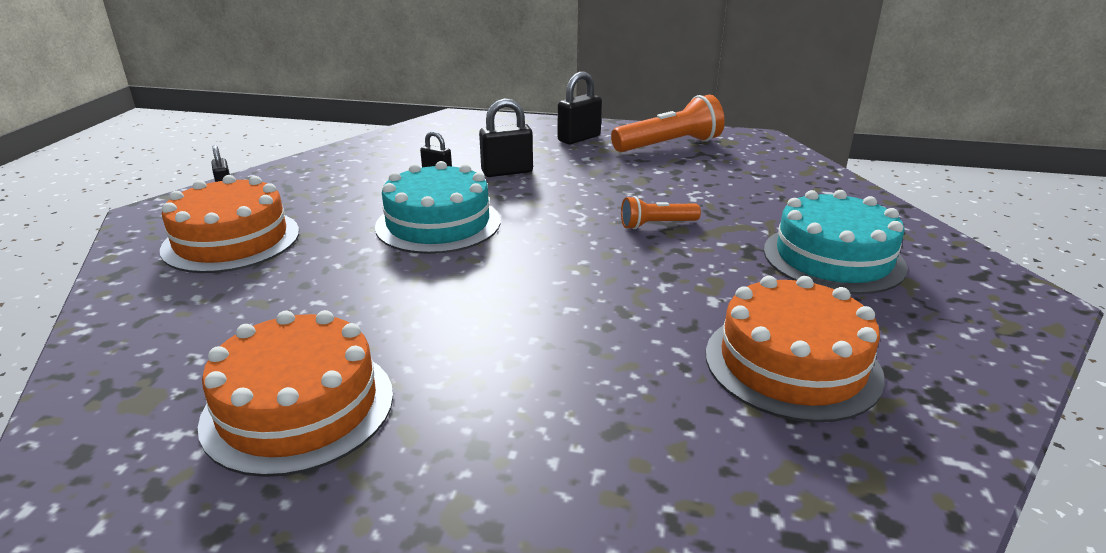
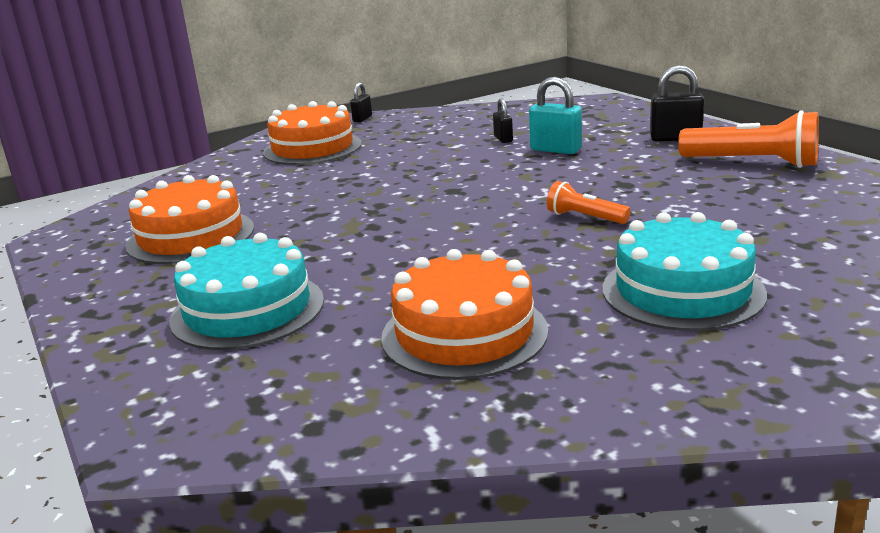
camera: 50 degrees right, 5 degrees down
turquoise cake [375,161,500,254] -> turquoise cake moved to [169,233,324,350]
black padlock [479,99,533,177] -> turquoise padlock [529,77,582,154]

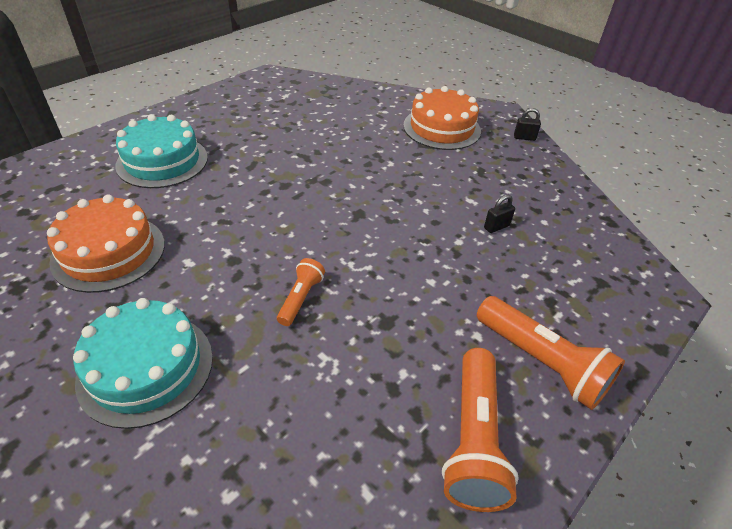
camera: 70 degrees right, 20 degrees up
orange cake [125,175,254,264] -> none
turquoise padlock [529,77,582,154] -> none
black padlock [650,65,704,141] -> orange flashlight [477,296,625,410]

